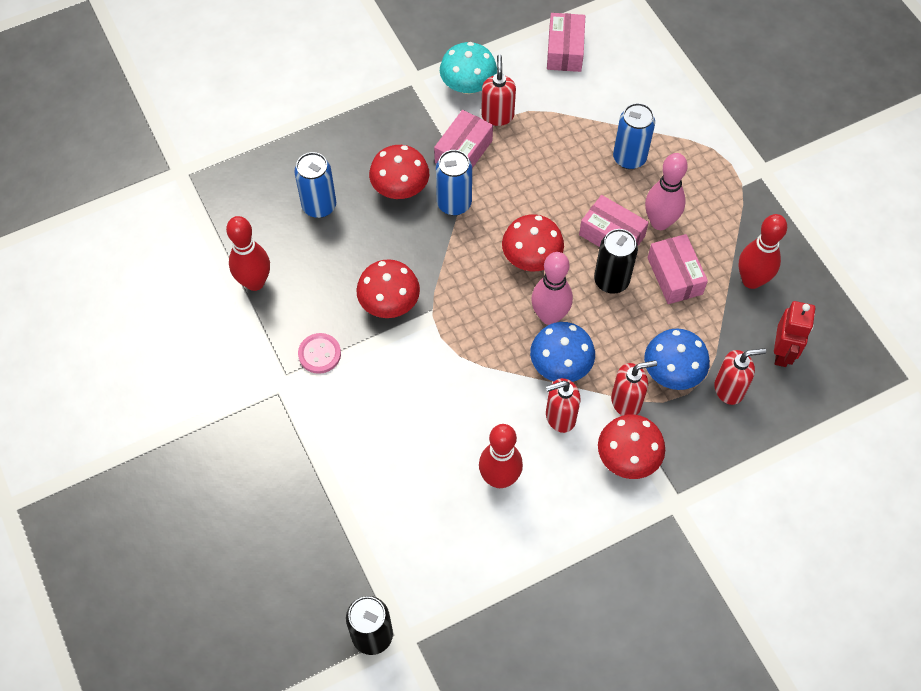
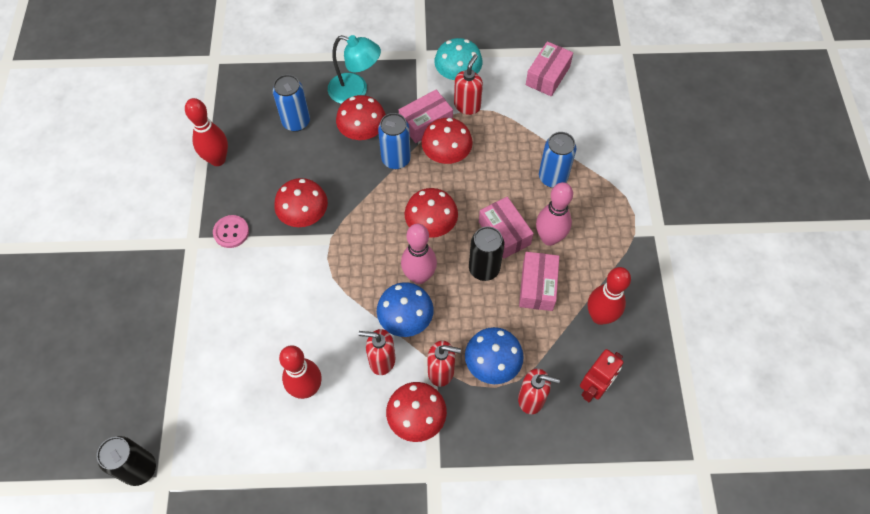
camera: 25 degrees right, 0 degrees up
none -> turquoise lamp [328,35,381,104]
none -> red mushroom [422,118,473,164]

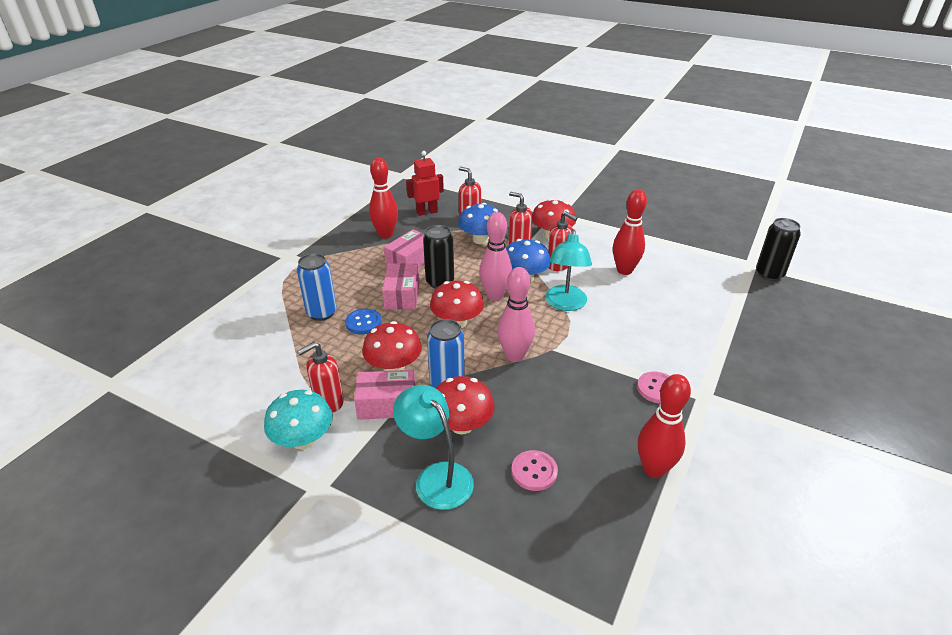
camera: 150 degrees left, 25 degrees down
blue can [273,74,310,132] -> pink button [512,450,558,491]
red mushroom [274,178,328,227] -> none
pink box [526,41,573,96] -> none
pink bowling pin [536,182,573,246] -> pink bowling pin moved to [498,267,535,362]
none -> blue button [345,309,382,334]
none -> turquoise lamp [545,229,592,311]

